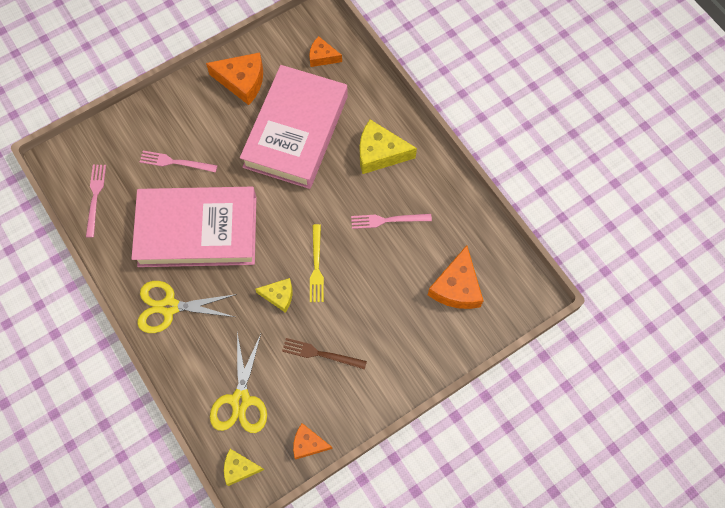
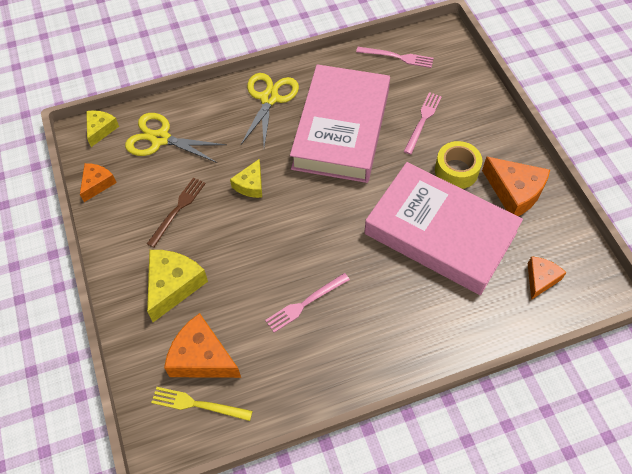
camera: 105 degrees right, 10 degrees down
orange cheese [206,52,263,105] -> orange cheese turned 75 degrees counterclockwise [482,156,550,216]
yellow fork [310,224,324,302] -> yellow fork moved to [151,387,253,421]
pink fork [351,214,432,229] -> pink fork turned 135 degrees counterclockwise [265,273,350,333]
yellow cheese [360,120,417,174] -> yellow cheese moved to [147,250,208,322]
none -> yellow tape [435,141,482,189]

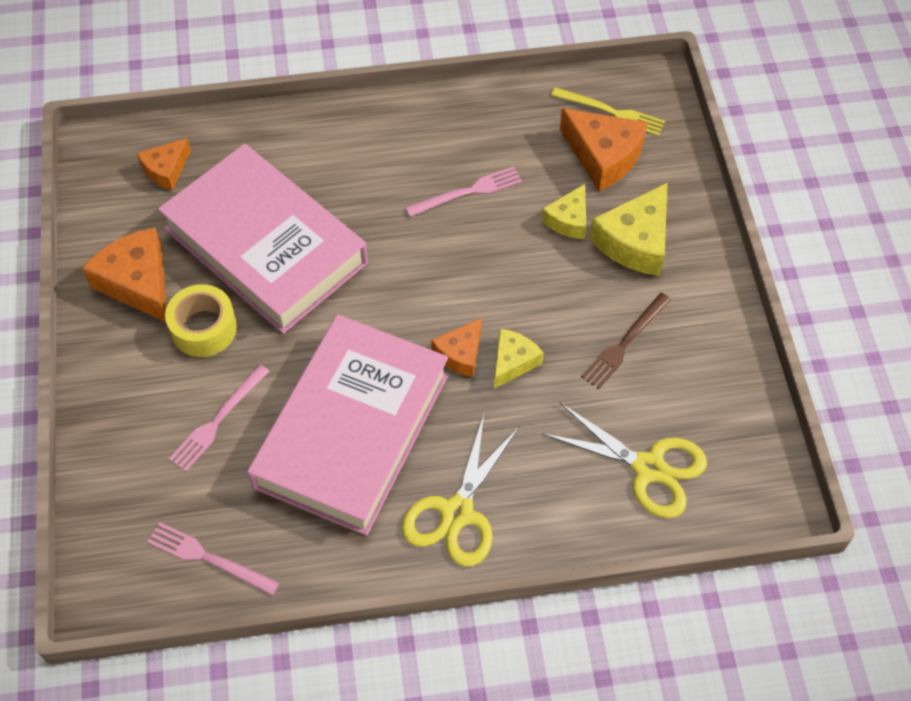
camera: 170 degrees left, 0 degrees up
orange cheese [80,163,117,202] -> orange cheese moved to [431,318,482,377]
yellow cheese [86,110,119,147] -> yellow cheese moved to [541,184,587,239]

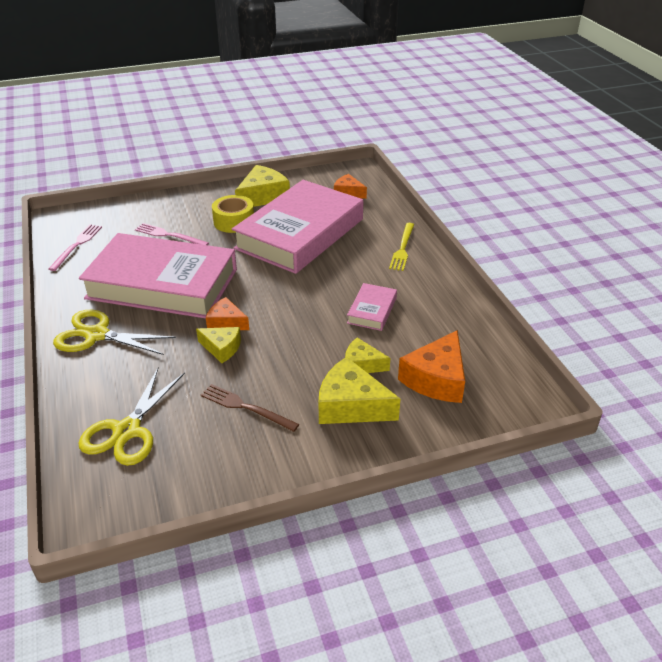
camera: 80 degrees right, 20 degrees down
orange cheese [82,228,166,322] -> yellow cheese [235,165,290,207]
pink fork [405,166,522,217] -> pink book [347,283,397,331]
yellow fork [551,87,665,136] -> yellow fork moved to [389,223,414,271]

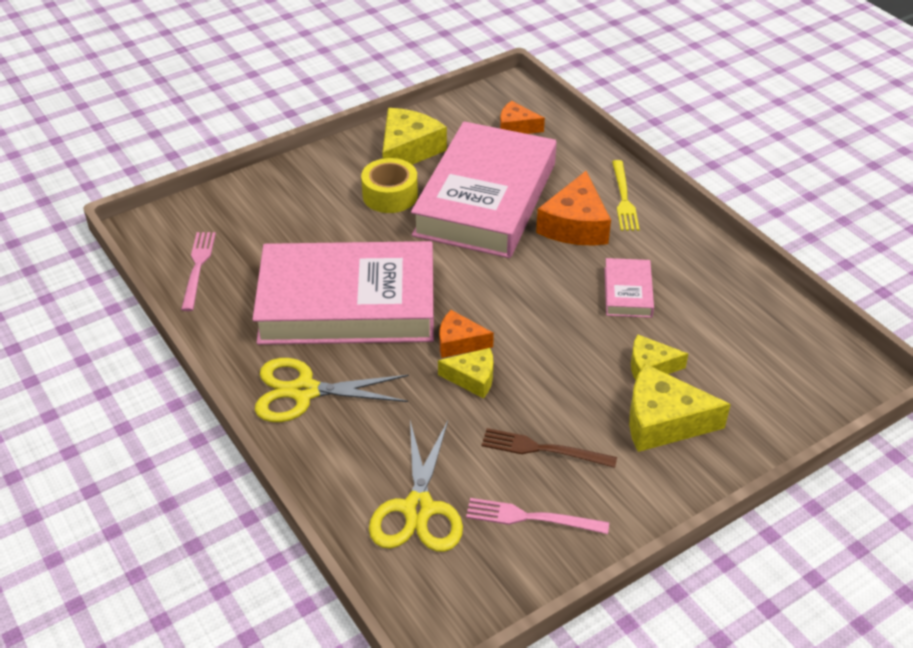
camera: 15 degrees left, 5 degrees up
pink fork [135,223,209,245] -> pink fork moved to [466,498,609,534]
orange cheese [398,330,465,403] -> orange cheese moved to [536,171,611,246]

